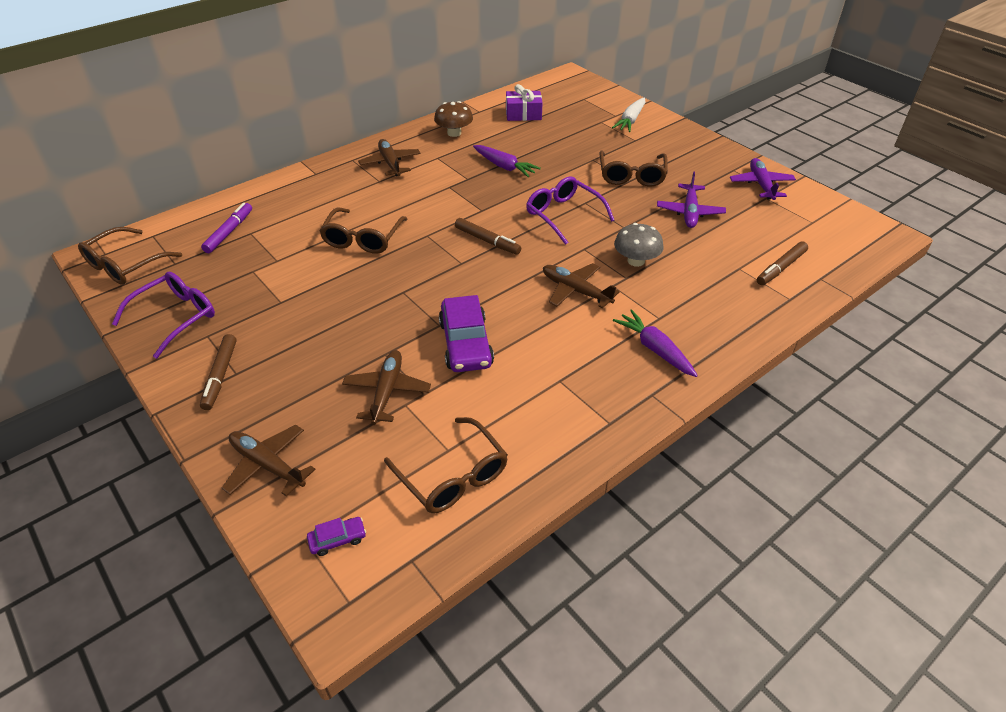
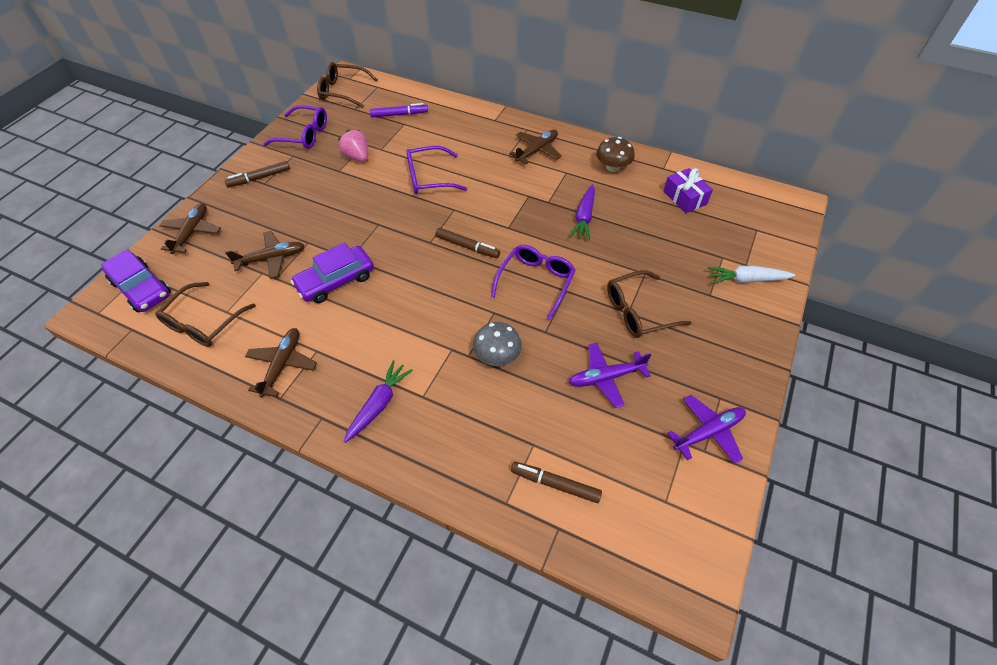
camera: 65 degrees right, 10 degrees up
purple car [307,517,366,556] -> purple car [101,249,171,312], size x2.18
brown glasses [319,207,407,254] -> purple glasses [406,146,467,194]
brown marker [455,218,521,255] -> brown marker turned 75 degrees counterclockwise [435,228,500,258]
brown plane [543,263,620,309] -> brown plane moved to [245,328,317,398]
none -> pink strawberry [338,130,368,162]

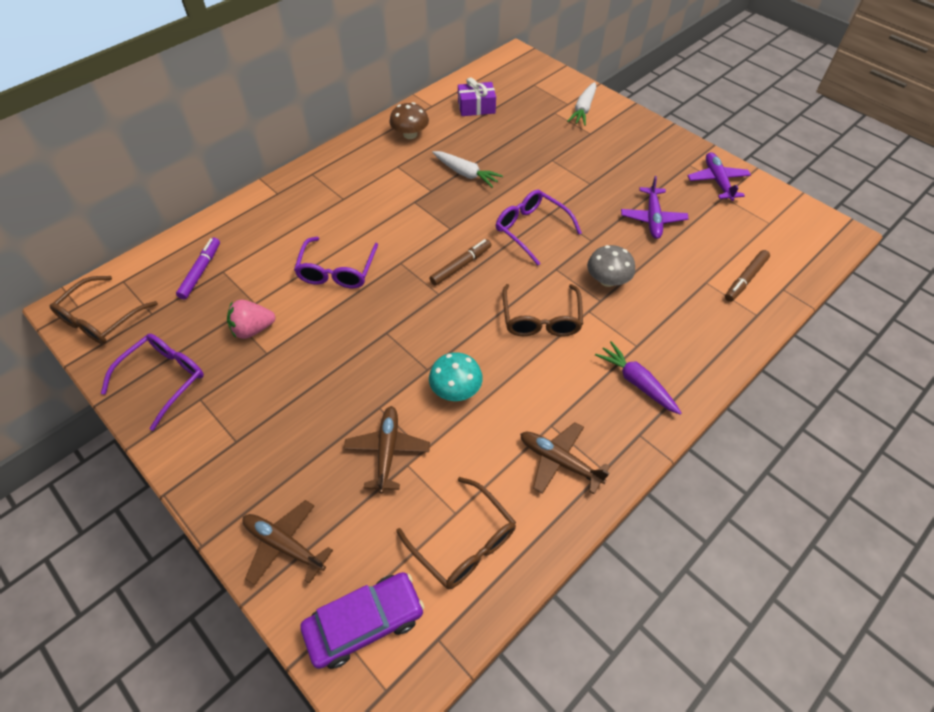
camera: 70 degrees left, 0 degrees up
brown marker [224,161,290,187] -> none
purple car [291,242,374,303] -> turquoise mushroom [429,352,483,401]
brown plane [509,130,562,164] -> none
purple carrot [569,184,595,240] -> white carrot [432,151,503,188]
brown glasses [607,270,691,338] -> brown glasses moved to [502,284,583,337]

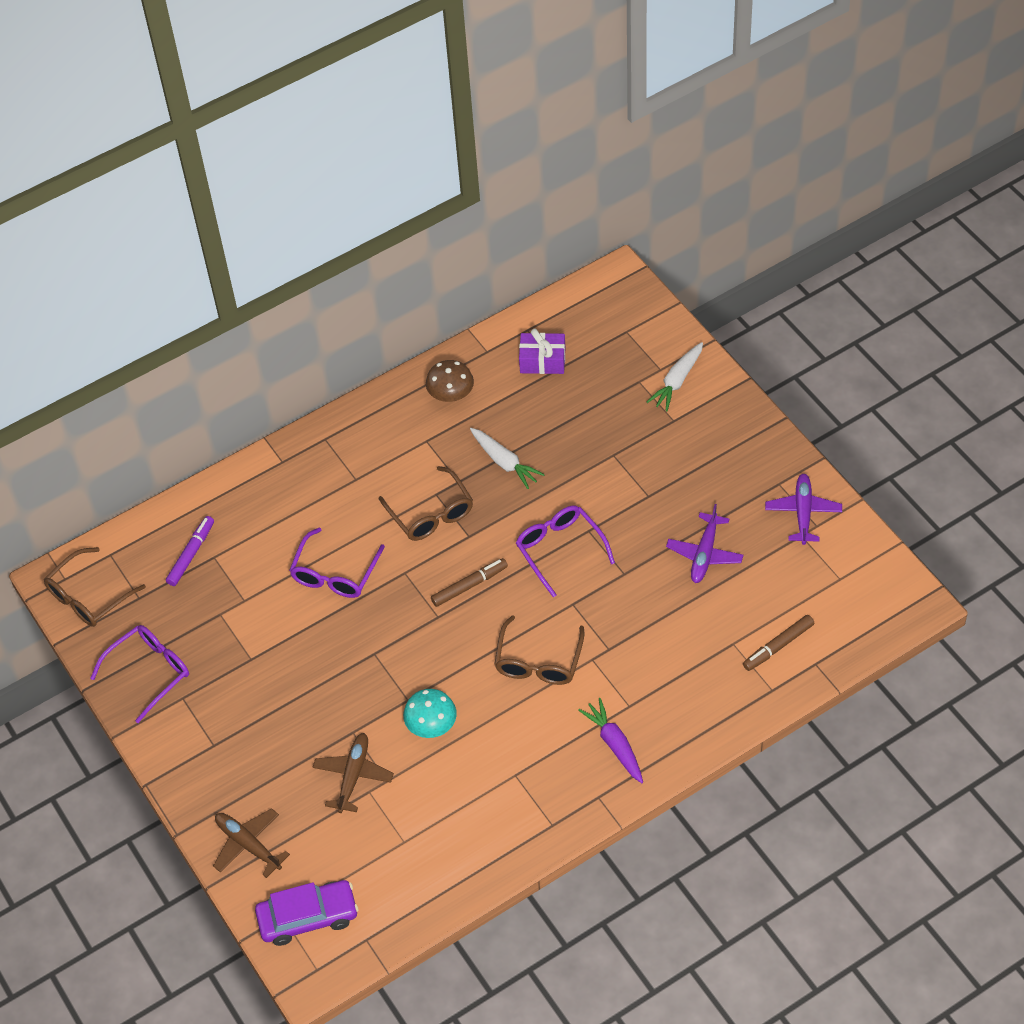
camera: 15 degrees right, 0 degrees up
pink strawberry [227,300,276,339] -> none
brown glasses [396,477,516,589] -> brown glasses moved to [379,466,473,541]
brown plane [520,422,610,494] -> none
grey mushroom [587,245,635,287] -> none

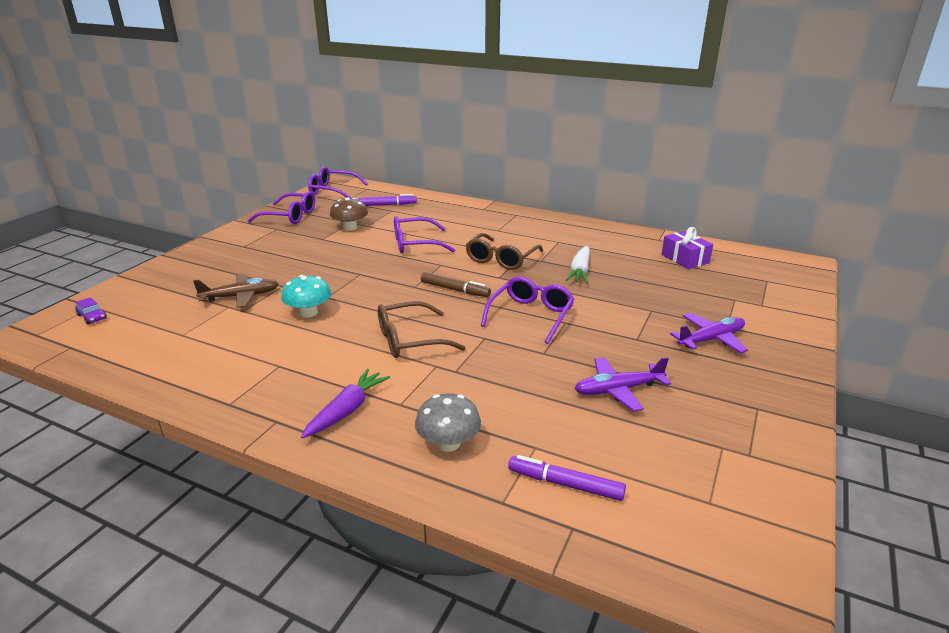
camera: 55 degrees right, 25 degrees down
brown glasses [44,547,146,627] -> purple glasses [308,166,368,199]
brown plane [213,808,290,878] -> none
purple car [255,880,358,946] -> purple car [75,297,107,325], size x0.46
brown mushroom [426,360,474,402] -> brown mushroom moved to [330,197,368,231]
white carrot [647,342,703,411] -> none
brown marker [743,615,814,671] -> purple marker [508,455,626,501]
purple plane [765,474,842,545] -> purple plane moved to [670,313,748,354]
none -> grey mushroom [415,393,481,452]

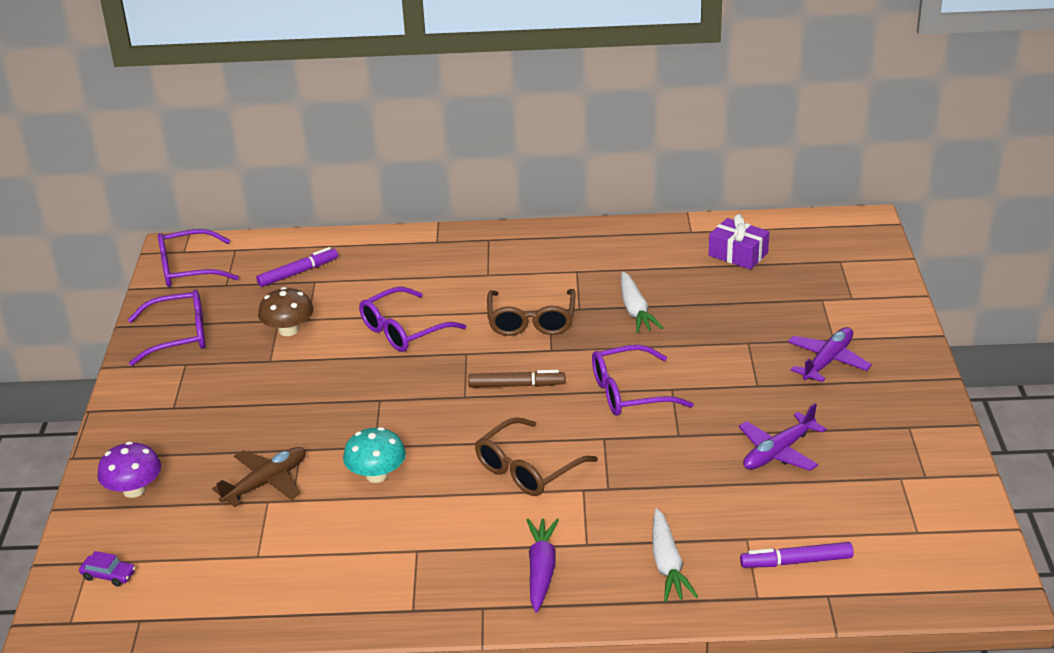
camera: 25 degrees left, 5 degrees up
grey mushroom [415,393,481,452] -> white carrot [652,508,698,602]
purple glasses [481,276,574,344] -> purple glasses turned 105 degrees counterclockwise [592,345,693,416]
none -> purple mushroom [97,442,161,498]

